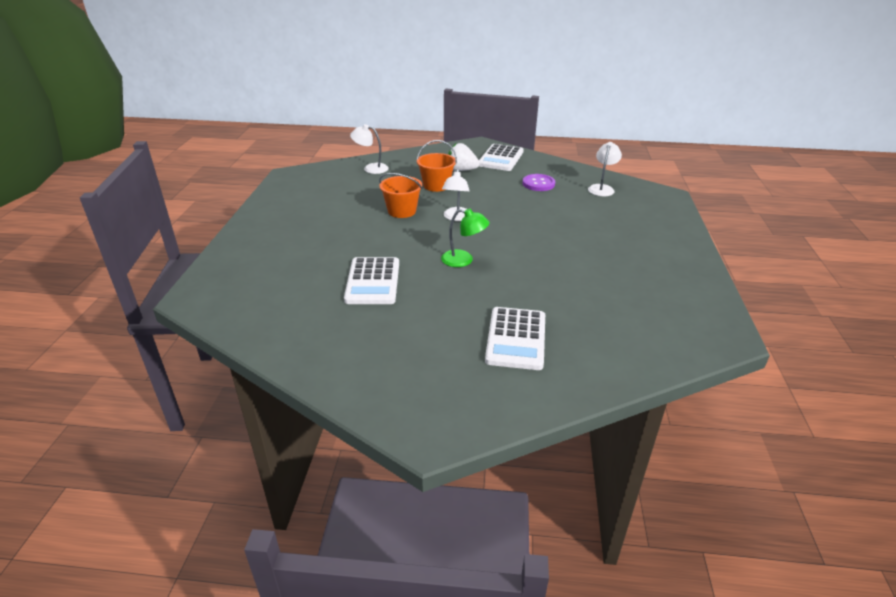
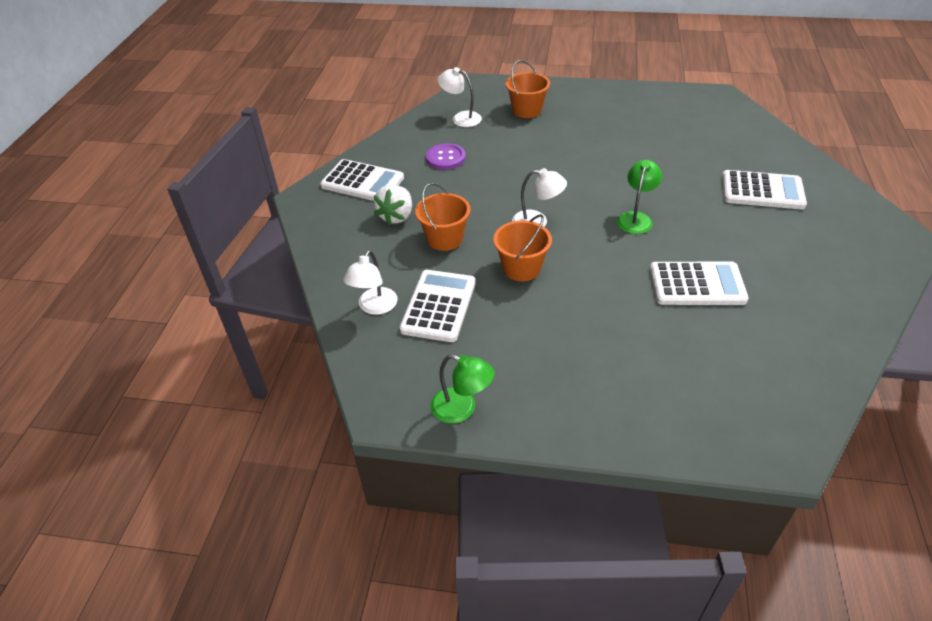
camera: 85 degrees left, 10 degrees up
none -> white calculator [399,270,476,342]
none -> green lamp [430,354,495,423]
none -> orange bucket [506,60,550,118]

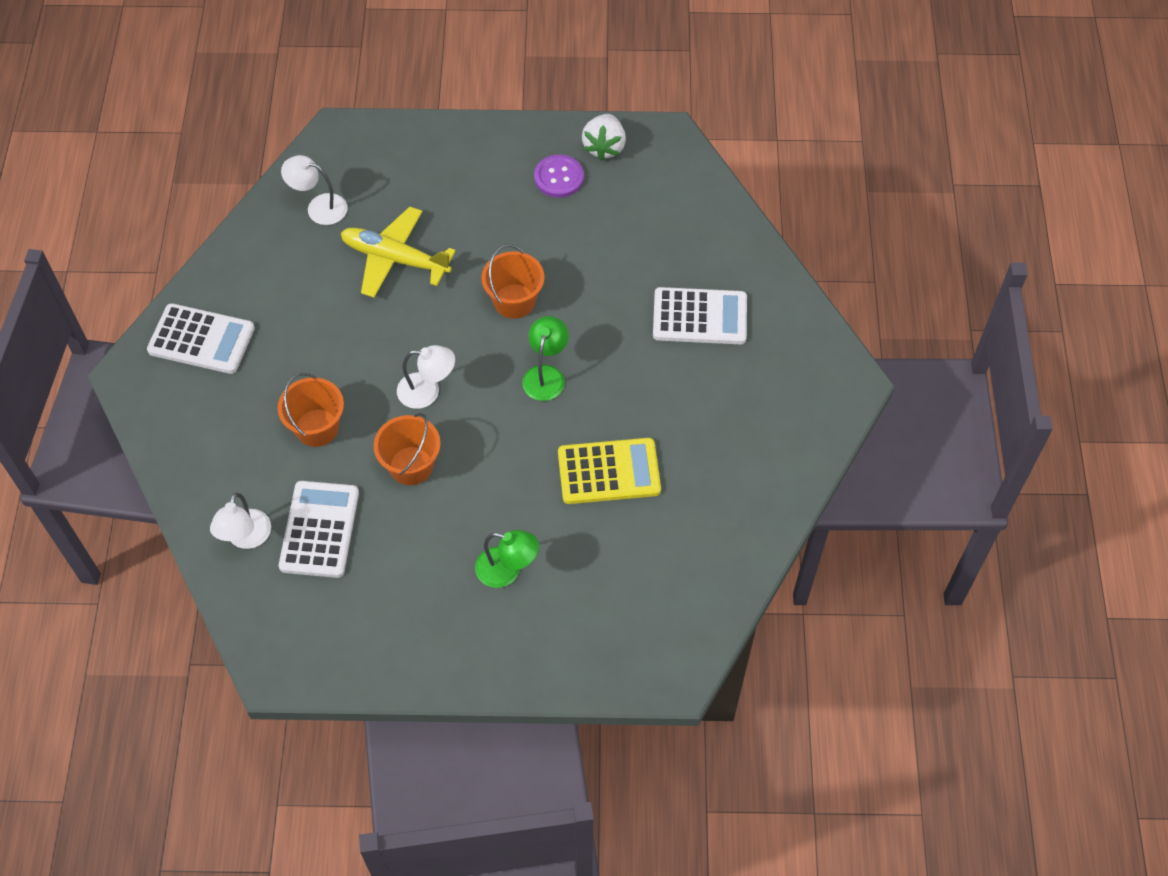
camera: 10 degrees left, 15 degrees up
white strawberry [374,185,412,225] -> white strawberry moved to [582,114,626,161]
purple button [426,143,466,170] -> purple button moved to [534,155,584,198]
green lamp [430,354,495,423] -> green lamp moved to [475,530,539,588]
orange bucket [506,60,550,118] -> orange bucket moved to [481,244,545,319]
white calculator [650,262,749,305] -> yellow calculator [558,438,661,504]
none -> yellow plane [341,207,456,298]

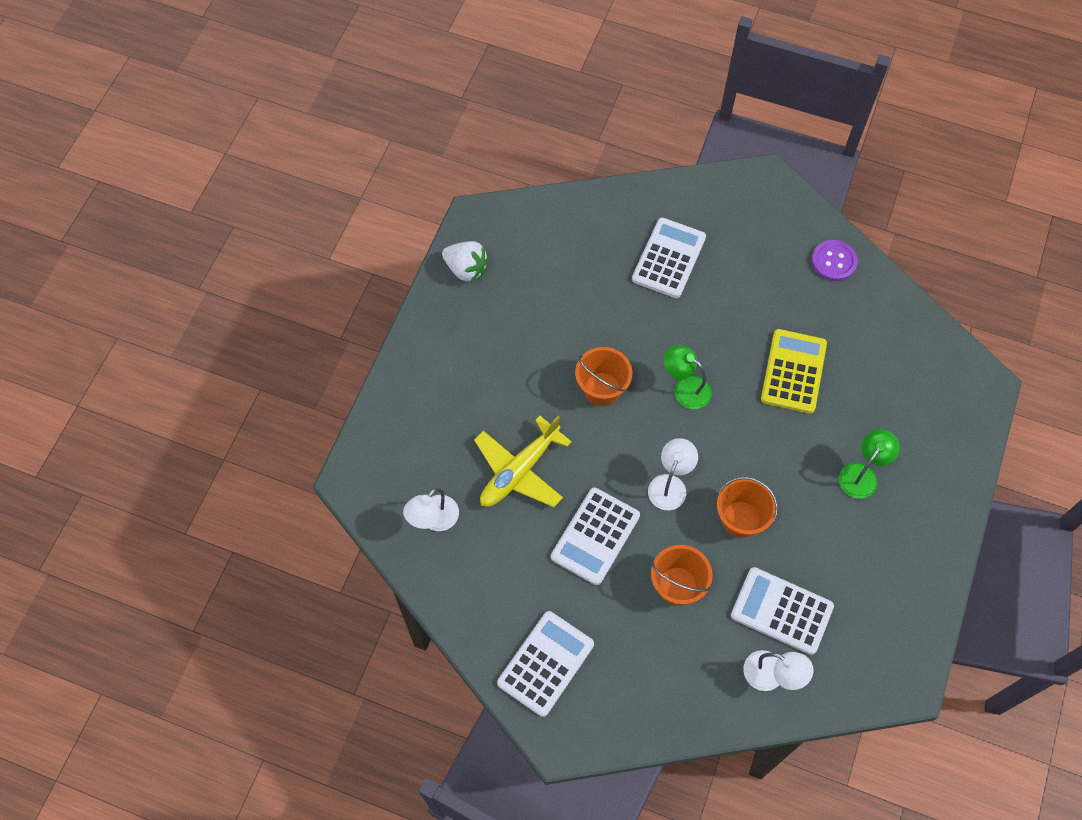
camera: 70 degrees left, 5 degrees up
purple button [534,155,584,198] -> purple button moved to [812,240,858,281]
none -> white calculator [551,487,640,585]

